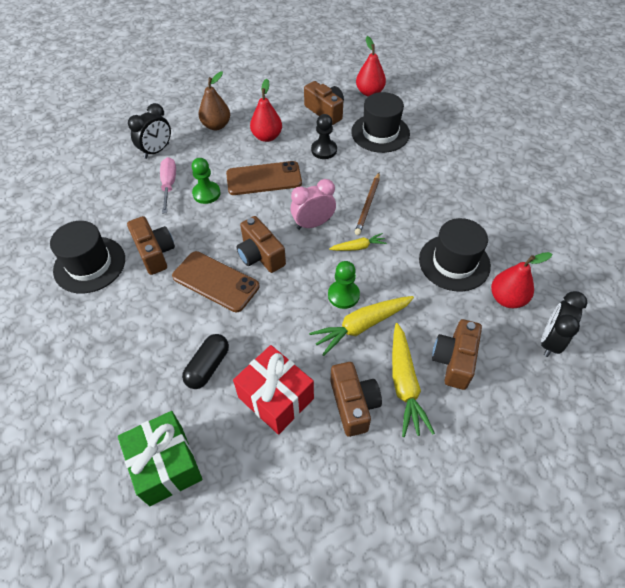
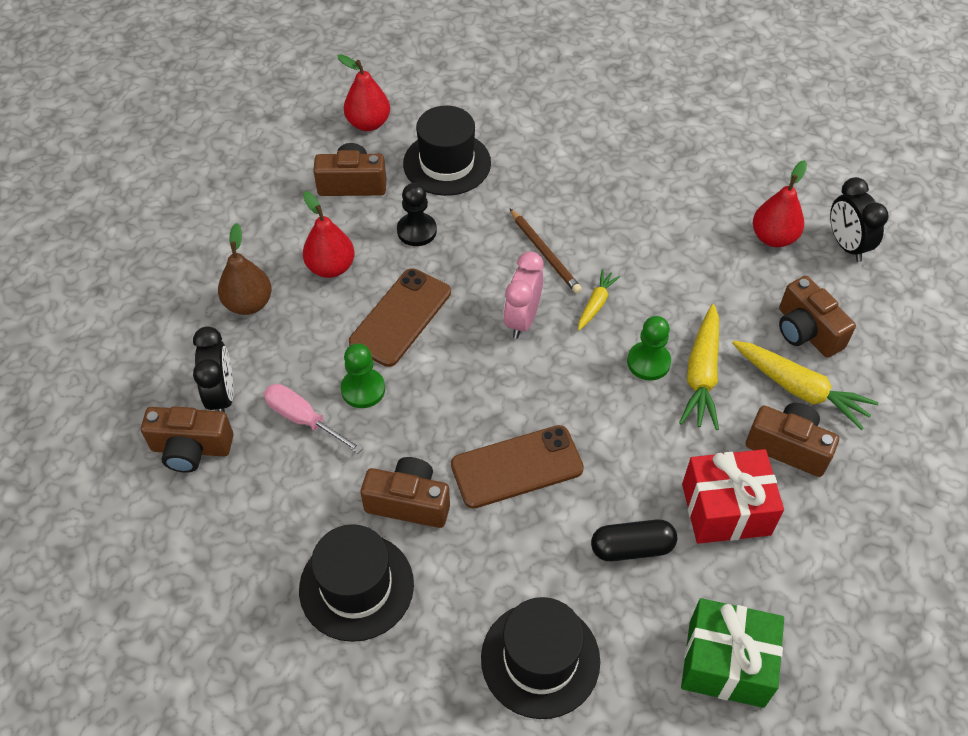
camera: 50 degrees left, 0 degrees up
black capsule [182,334,229,389] -> black capsule turned 75 degrees counterclockwise [591,519,677,561]
brown camera [237,216,286,273] -> brown camera moved to [141,406,234,473]
black hat [419,218,491,291] -> black hat moved to [481,597,600,719]

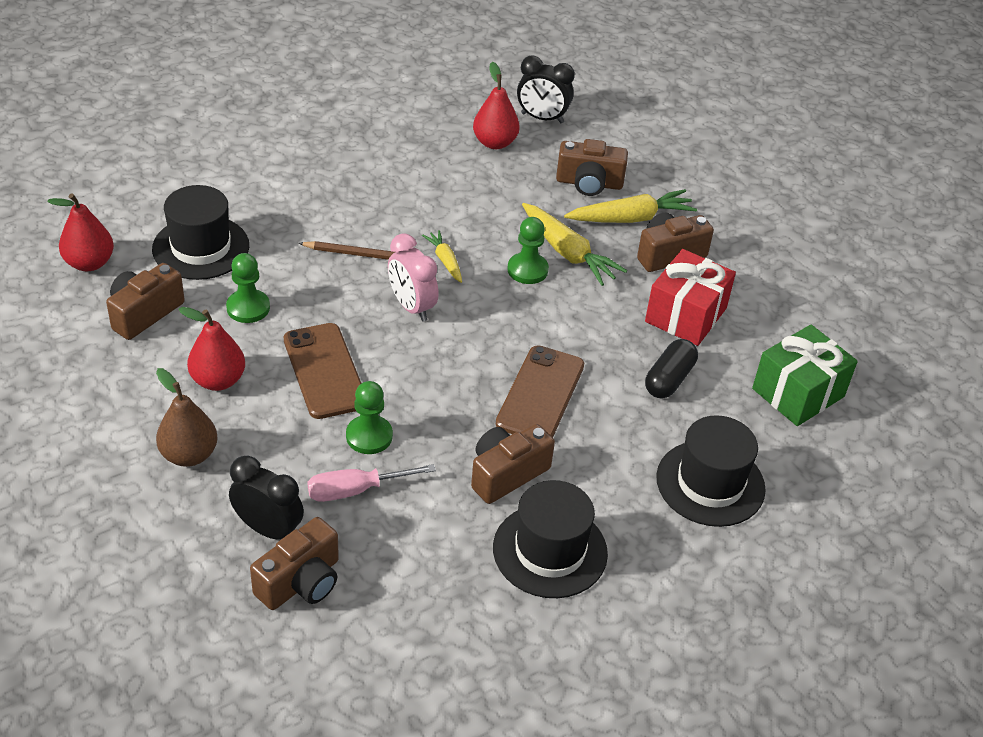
camera: 55 degrees left, 10 degrees down
black pawn [397,183,437,246] -> green pawn [226,253,270,323]

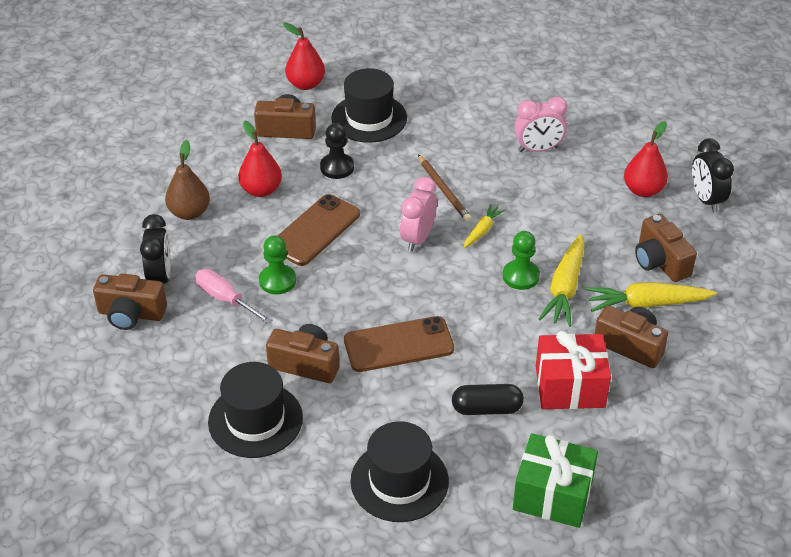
camera: 60 degrees right, 0 degrees up
green pawn [226,253,270,323] -> black pawn [320,123,354,179]
yellow carrot [564,189,697,223] -> yellow carrot turned 135 degrees clockwise [586,282,717,312]
none -> pink clock [514,96,568,152]

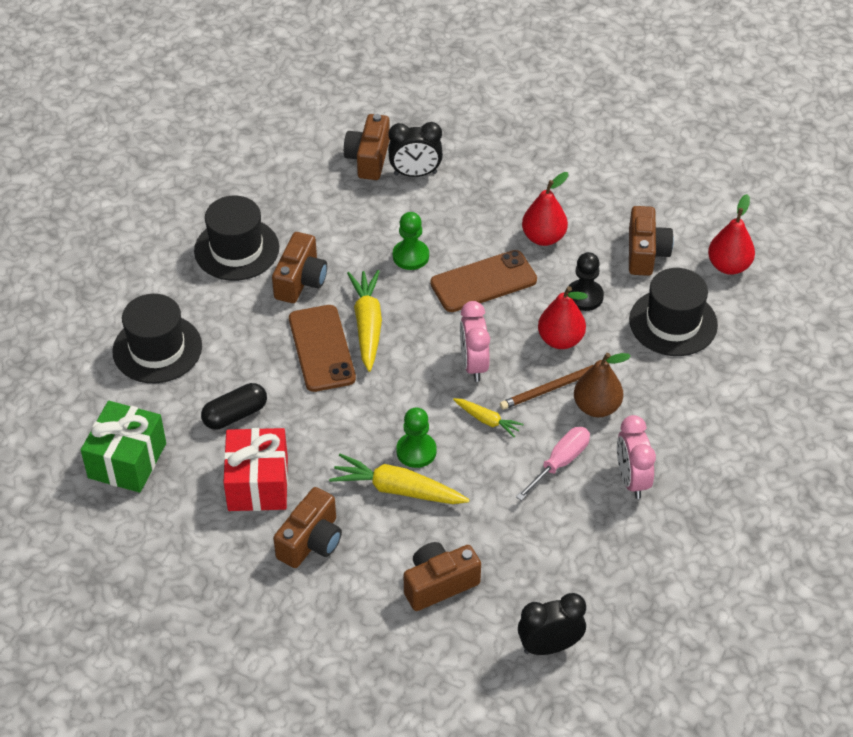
camera: 90 degrees right, 5 degrees up
brown pear [165,140,210,220] -> brown pear moved to [574,353,631,417]
pink screwdriver [195,269,272,324] -> pink screwdriver moved to [516,427,590,501]
brown phone [278,194,360,266] -> brown phone turned 60 degrees counterclockwise [430,250,537,312]
pink clock [400,177,437,252] -> pink clock turned 120 degrees counterclockwise [460,301,490,382]
black capsule [452,384,524,415] -> black capsule turned 60 degrees clockwise [201,383,267,430]
yellow carrot [586,282,717,312] -> yellow carrot moved to [347,270,382,372]
red pear [624,121,668,197] -> red pear moved to [538,286,588,349]

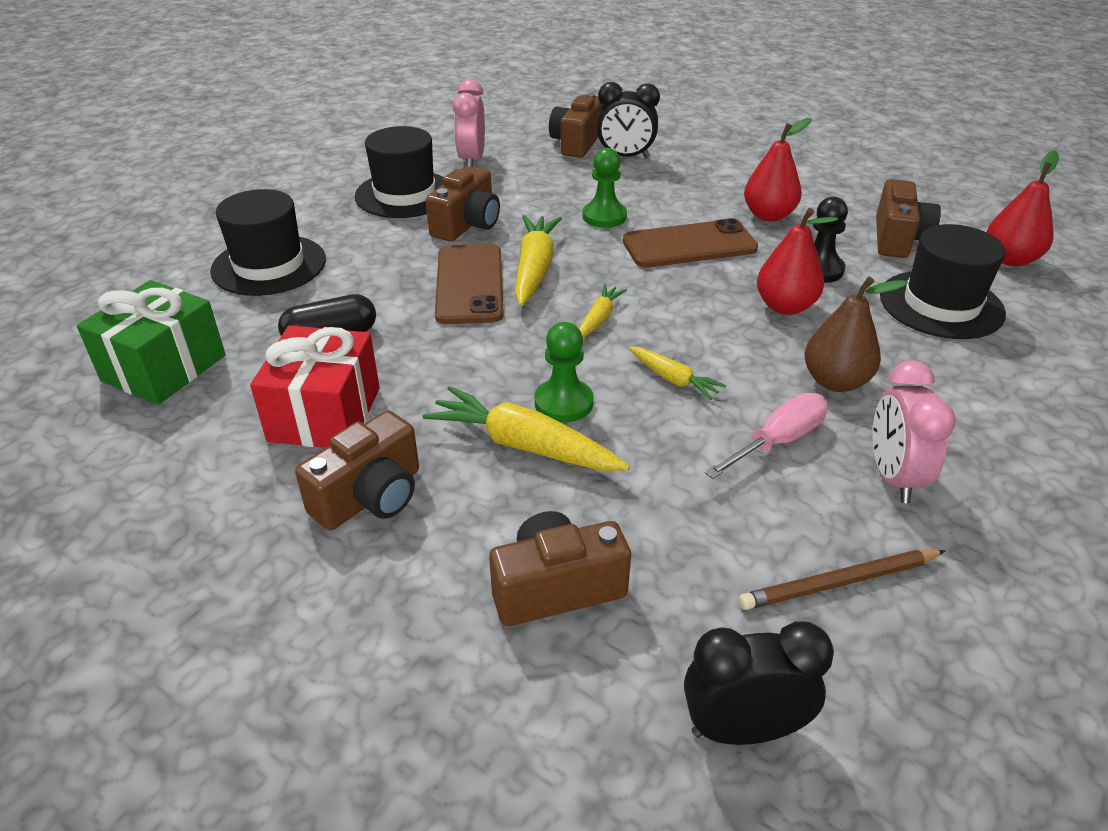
camera: 10 degrees right, 10 degrees down
pink clock [460,301,490,382] -> pink clock moved to [453,79,485,167]
brown pencil [500,365,593,409] -> brown pencil moved to [739,550,945,610]
none -> yellow carrot [579,284,627,338]

